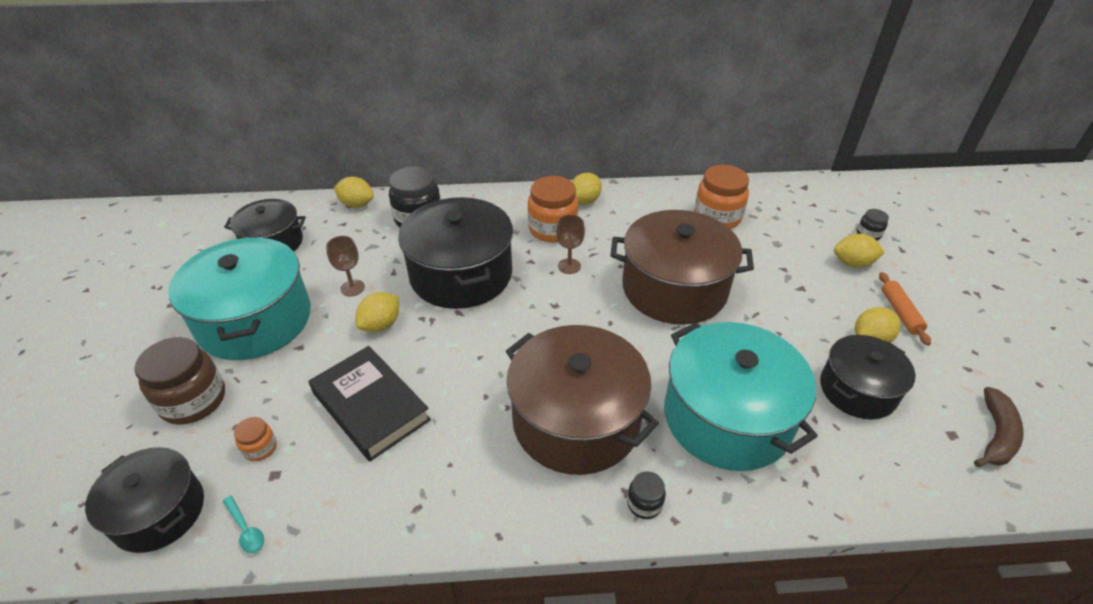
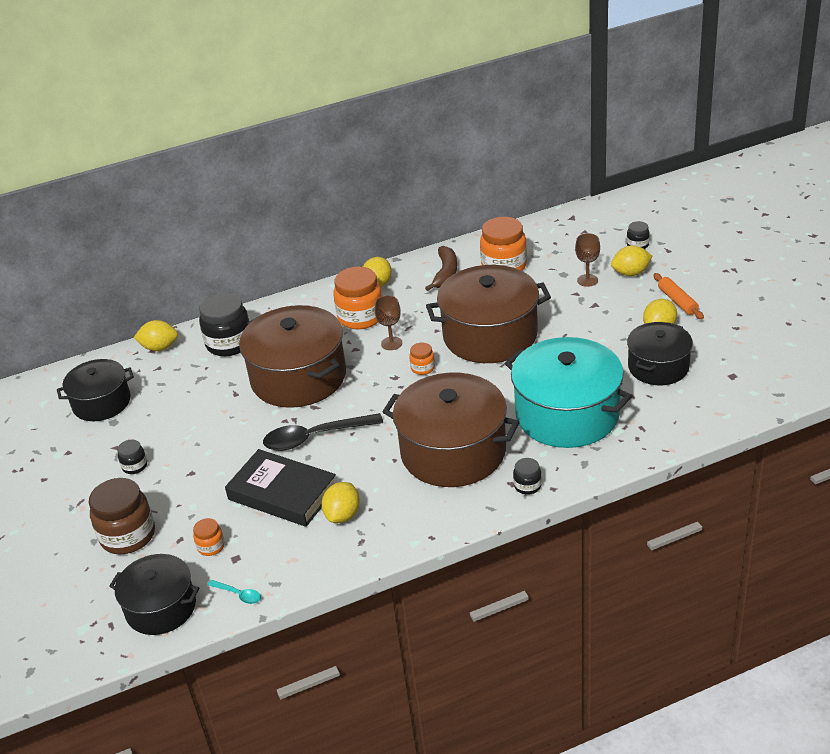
camera: 15 degrees left, 5 degrees down
turquoise pot [168,237,311,360] -> black jar [117,439,147,474]
brown goblet [326,236,365,296] -> brown goblet moved to [575,233,600,287]
yellow lemon [356,292,399,332] -> yellow lemon moved to [321,482,360,523]
black pot [398,197,513,309] -> brown pot [239,305,346,408]
brown banana [974,387,1024,467] -> brown banana moved to [425,246,457,291]
none -> black spoon [263,413,383,451]
none -> orange jar [409,342,435,375]

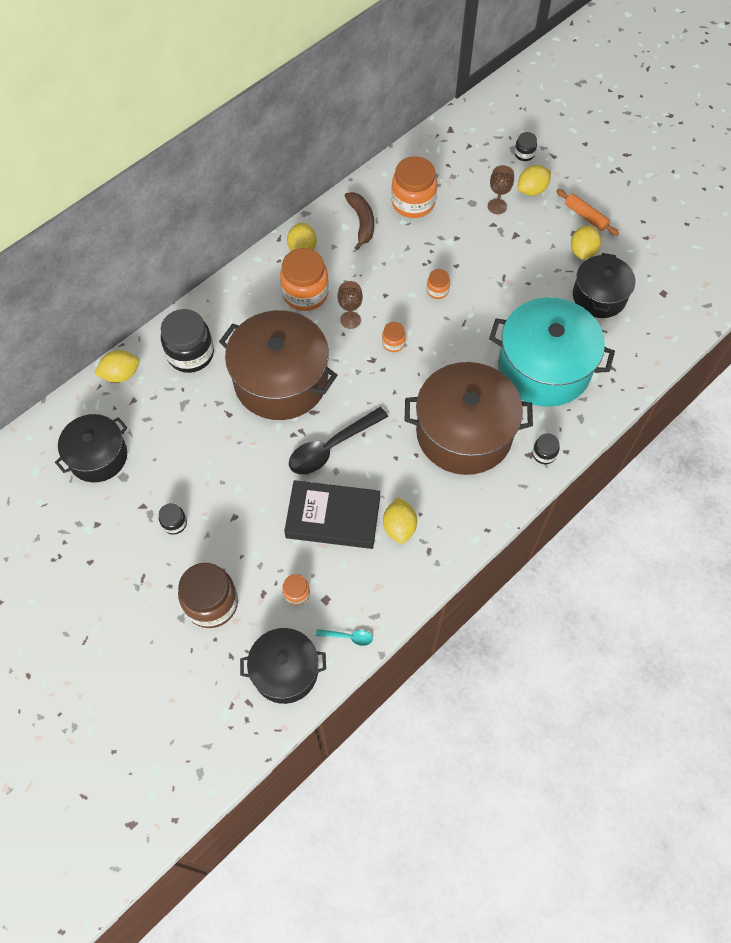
camera: 25 degrees left, 25 degrees up
brown pot [426,265,551,363] -> orange jar [427,269,450,299]

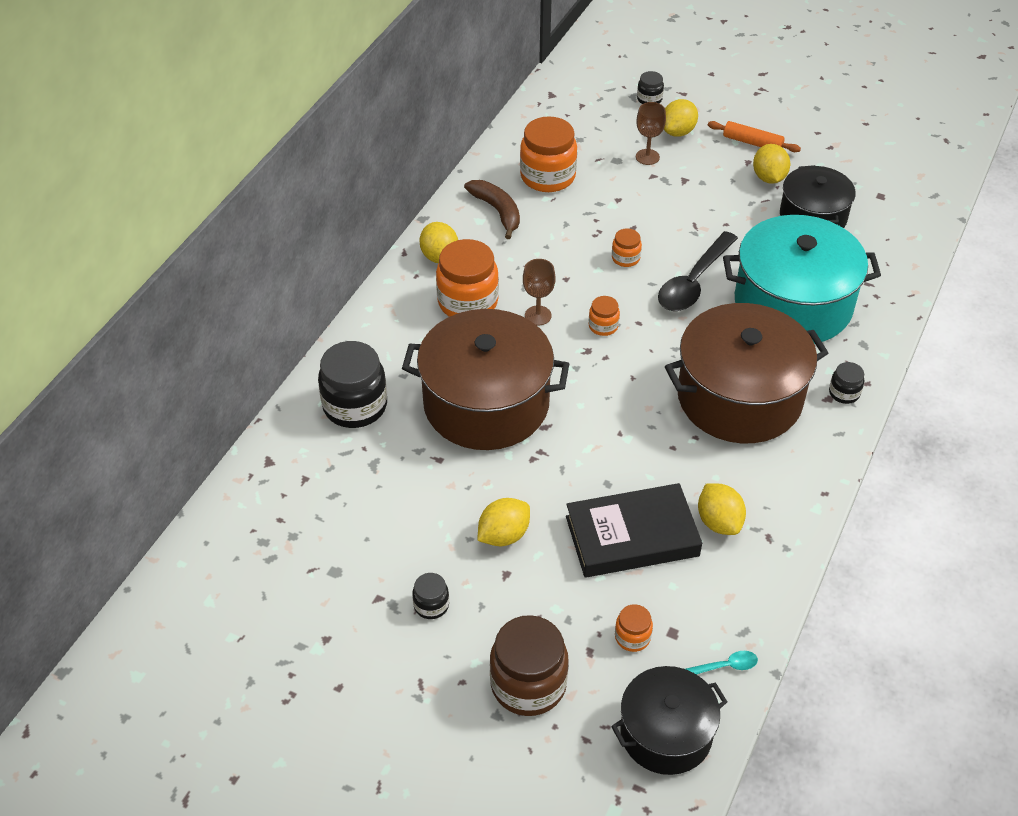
camera: 20 degrees left, 15 degrees down
black pot [55,414,127,482] -> none
yellow lemon [94,350,139,383] -> yellow lemon moved to [478,498,530,546]
black spoon [289,407,388,475] -> black spoon moved to [658,231,738,311]

